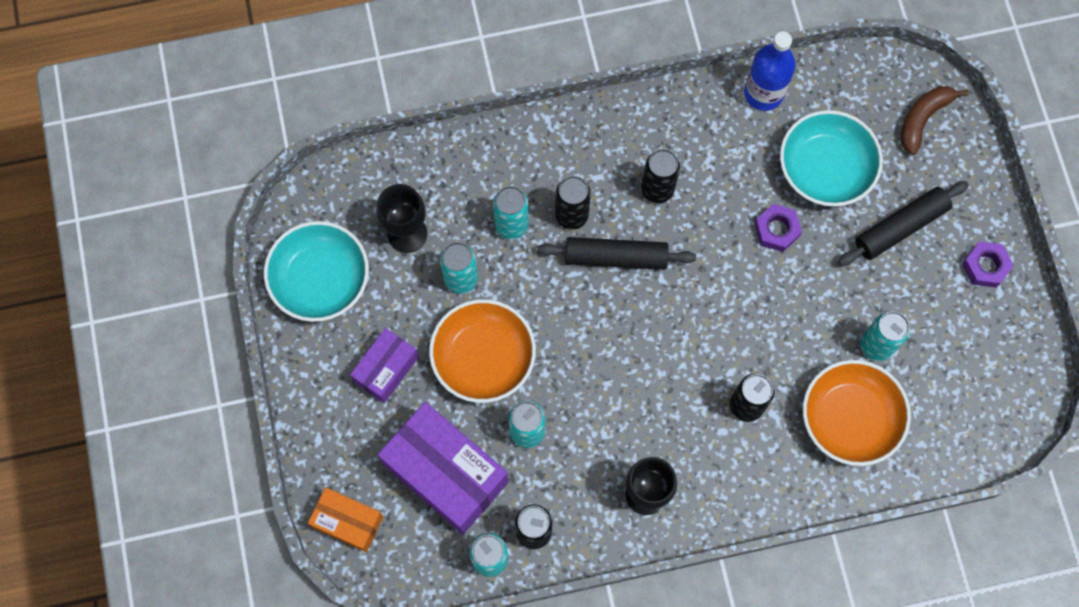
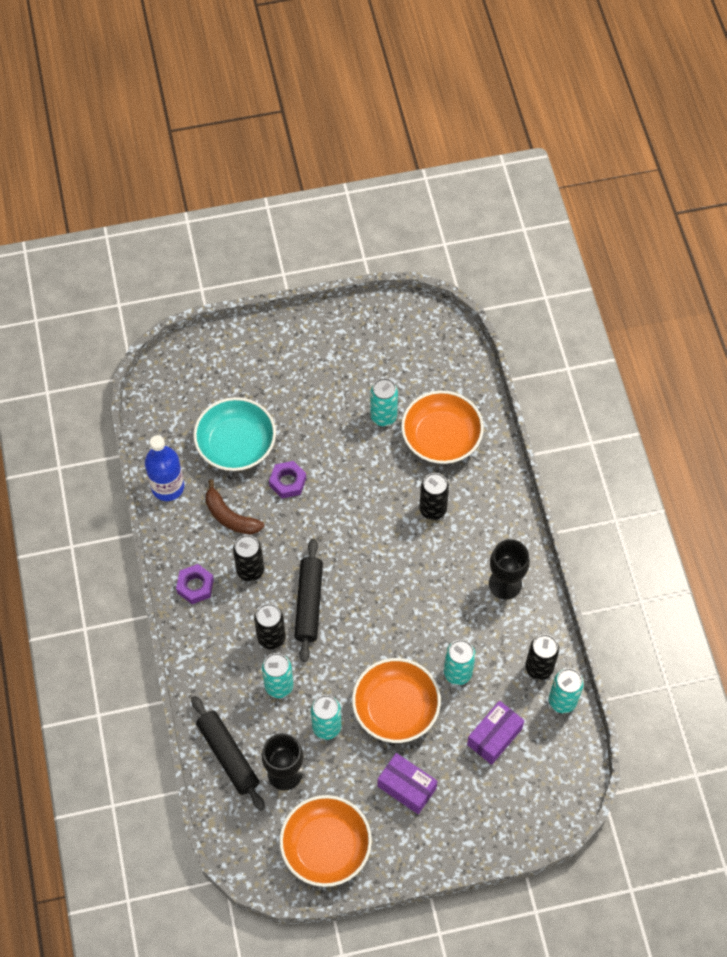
camera: 90 degrees left, 10 degrees down
turquoise bowl [264,221,369,322] -> orange bowl [279,795,372,887]
orange box [308,487,383,552] -> none
purple box [378,402,509,534] -> purple box [467,701,525,765], size x0.56
black rolling pin [838,181,969,266] -> black rolling pin moved to [191,696,265,811]
brown banana [901,86,969,155] -> brown banana moved to [206,479,264,534]
purple nut [962,241,1014,288] -> purple nut moved to [176,564,214,604]

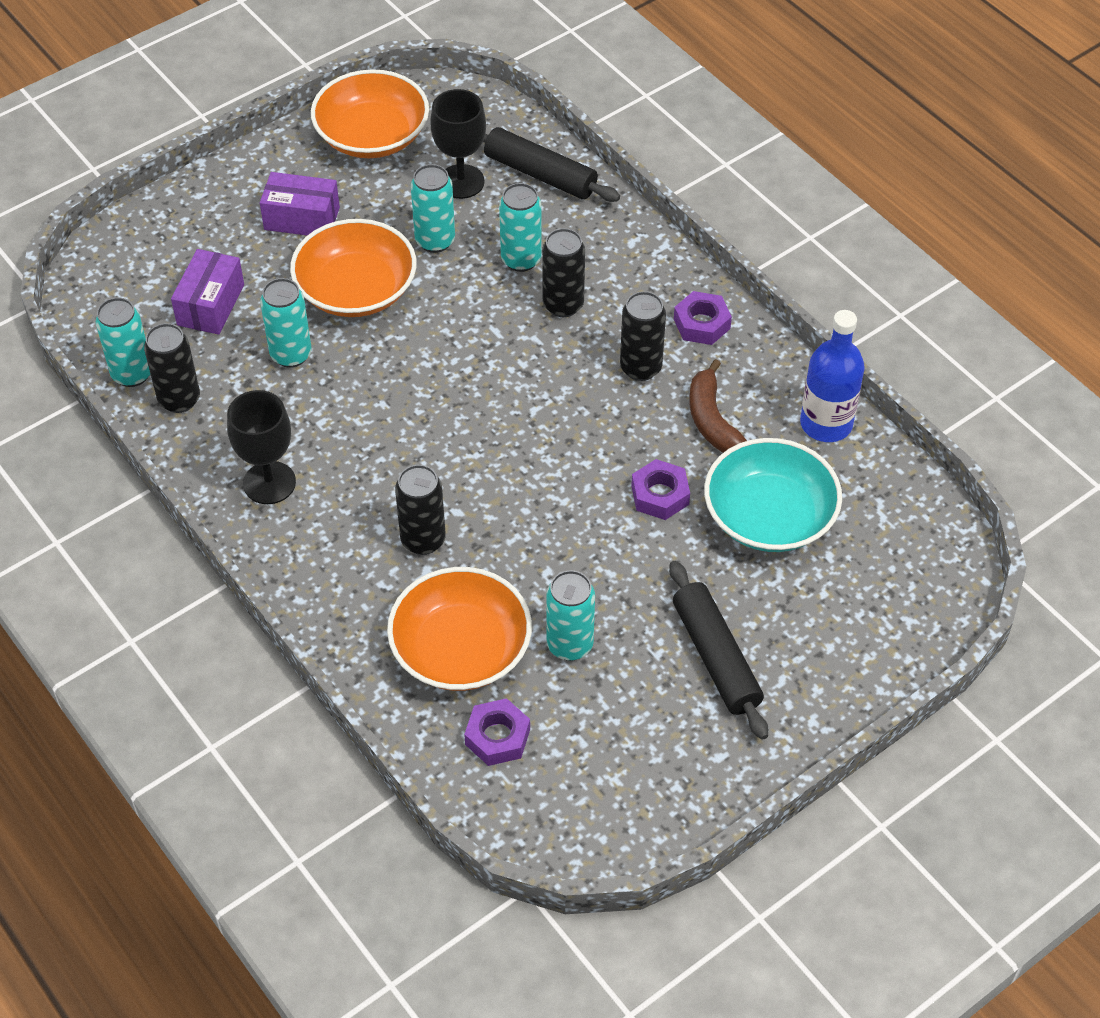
camera: 155 degrees right, 10 degrees down
brown banana [206,479,264,534] -> brown banana turned 120 degrees counterclockwise [689,359,747,453]
black rolling pin [294,539,323,662] -> black rolling pin moved to [669,561,768,740]
none -> purple nut [464,698,530,766]

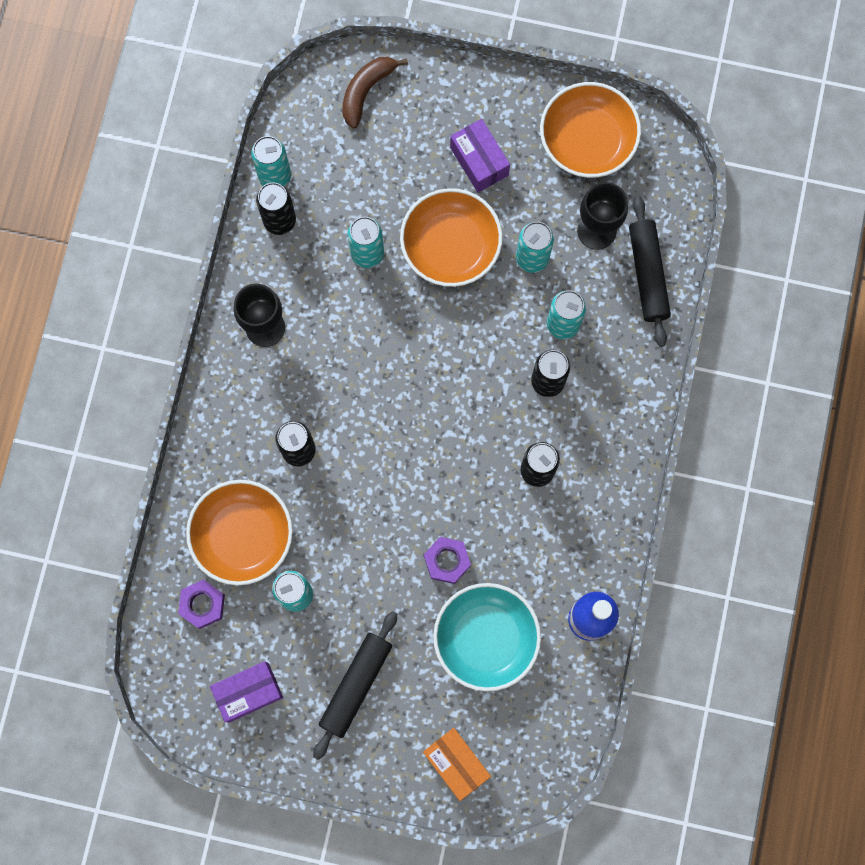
camera: 50 degrees right, 25 degrees up
purple box [171,249,244,335] -> purple box moved to [210,661,283,723]
purple nut [674,291,732,345] -> none
brown banana [689,359,747,453] -> brown banana moved to [342,57,408,129]
none -> orange box [423,728,491,801]

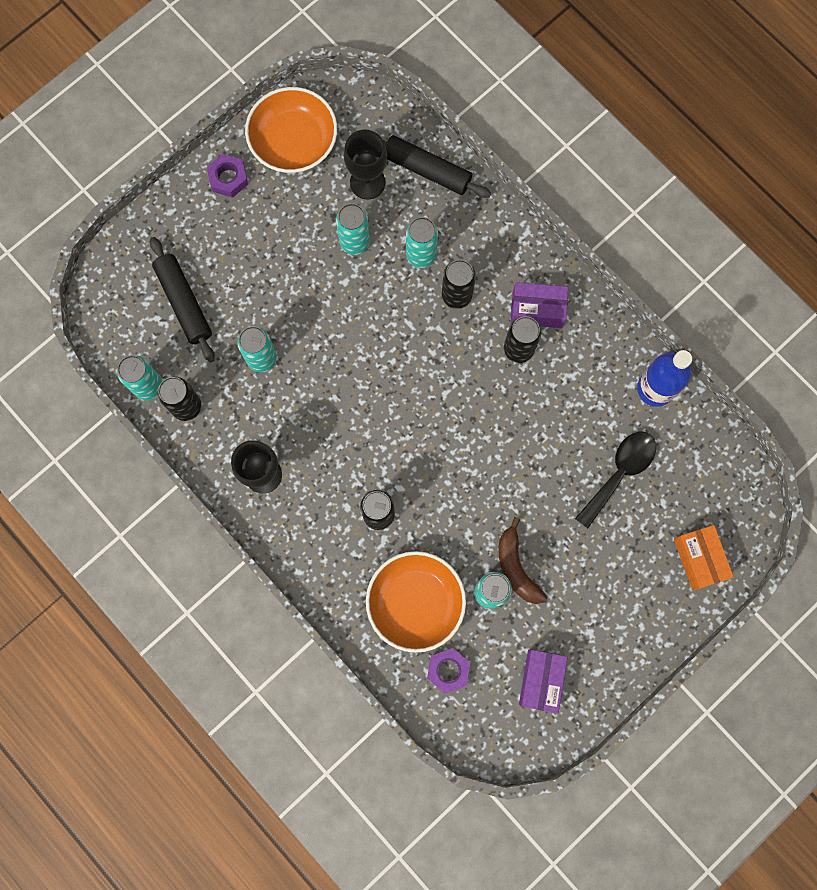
camera: 55 degrees left, 0 degrees up
black rolling pin [313,611,397,760] -> black rolling pin moved to [150,237,215,363]
brown banana [342,57,408,129] -> brown banana moved to [498,517,547,604]
orange bowl [400,188,503,287] -> none
orange box [423,728,491,801] -> orange box turned 75 degrees clockwise [674,525,734,590]
purple nut [424,537,471,584] -> purple nut moved to [207,154,248,198]
turquoise bowl [433,583,541,691] -> black spoon [575,432,656,528]
purple box [450,119,510,192] -> purple box moved to [510,282,568,328]

